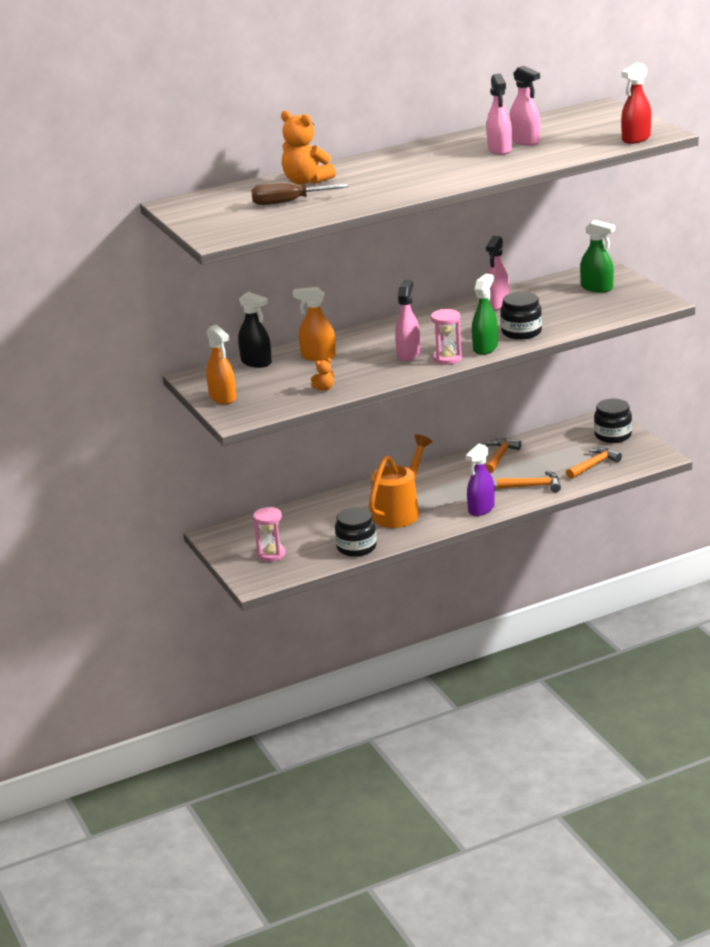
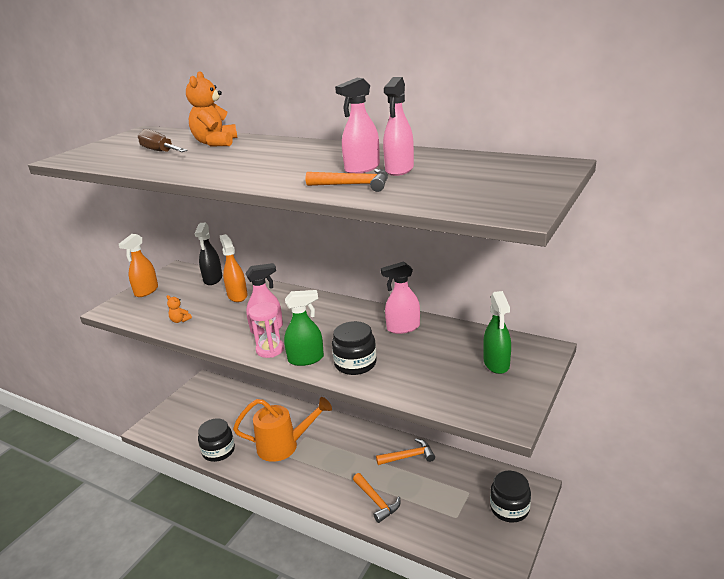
camera: 55 degrees right, 0 degrees up
pink hourglass [253,507,285,562] -> none
purple spray bottle [465,443,495,516] -> none
orange hammer [566,447,622,479] -> orange hammer moved to [305,169,388,192]
red spray bottle [621,63,651,144] -> none

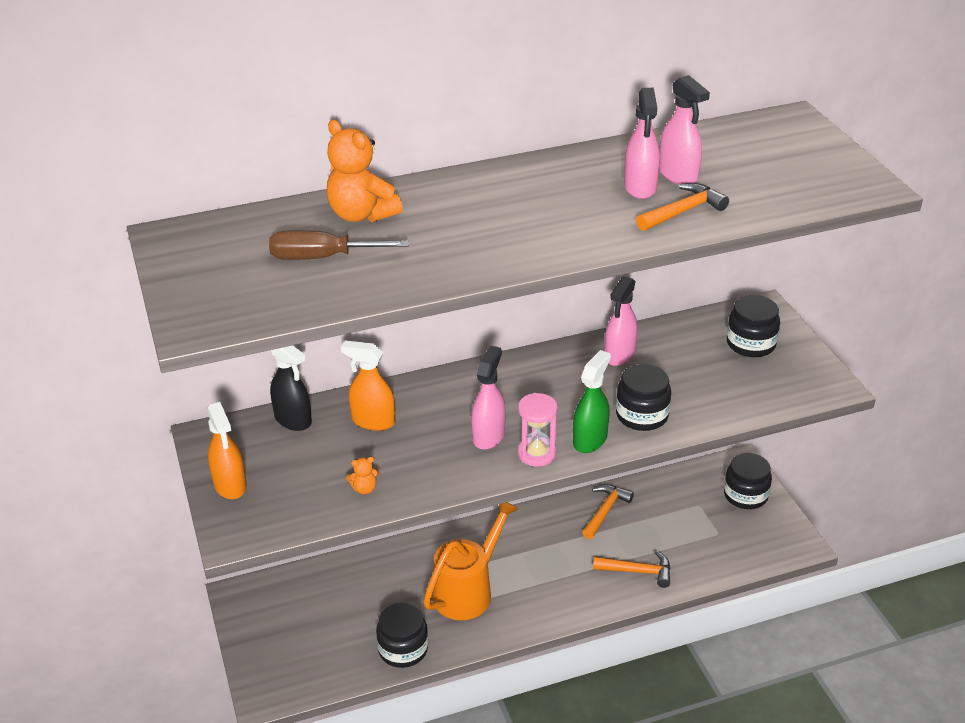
camera: 50 degrees left, 10 degrees up
green spray bottle [483,291,511,374] -> black jar [727,295,780,357]

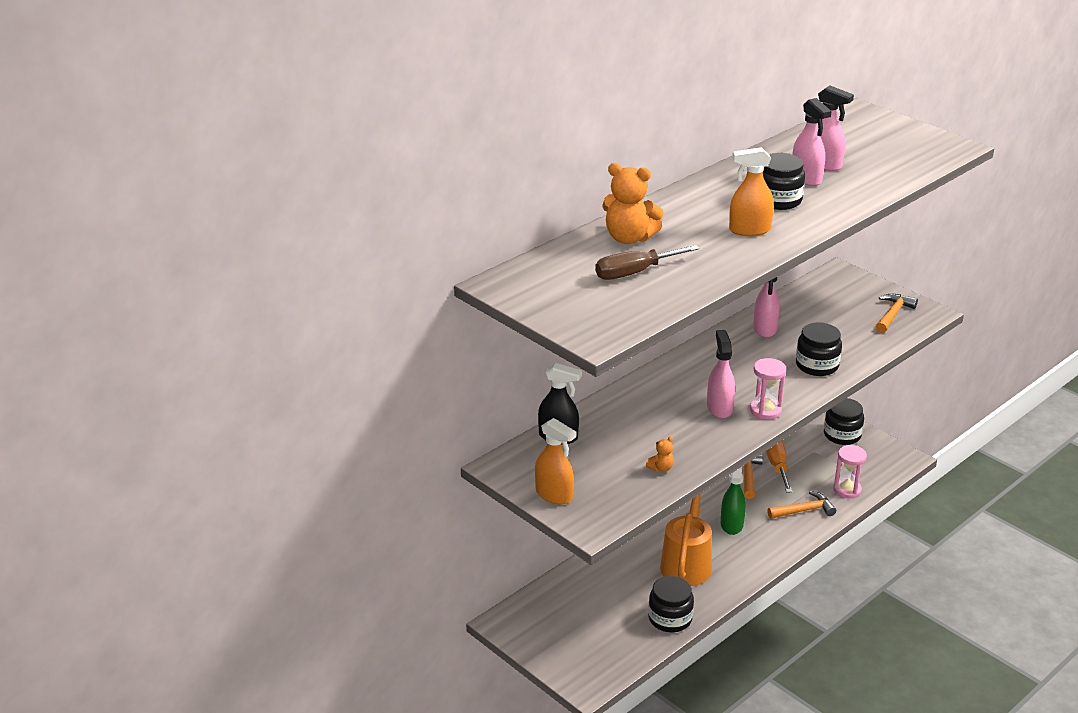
camera: 25 degrees left, 5 degrees down
orange spray bottle [341,340,395,431] -> orange spray bottle moved to [729,147,774,236]
green spray bottle [573,350,611,453] -> green spray bottle moved to [721,467,746,535]
orange hammer [636,183,729,231] -> orange hammer moved to [876,294,918,333]
black jar [727,295,780,357] -> black jar moved to [763,153,805,210]
none -> orange screwdriver [766,441,792,492]
none -> pink hourglass [833,445,867,498]

